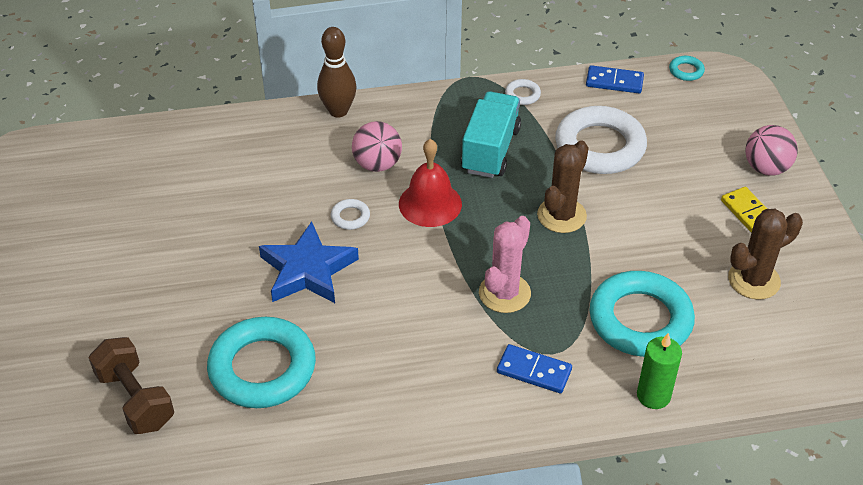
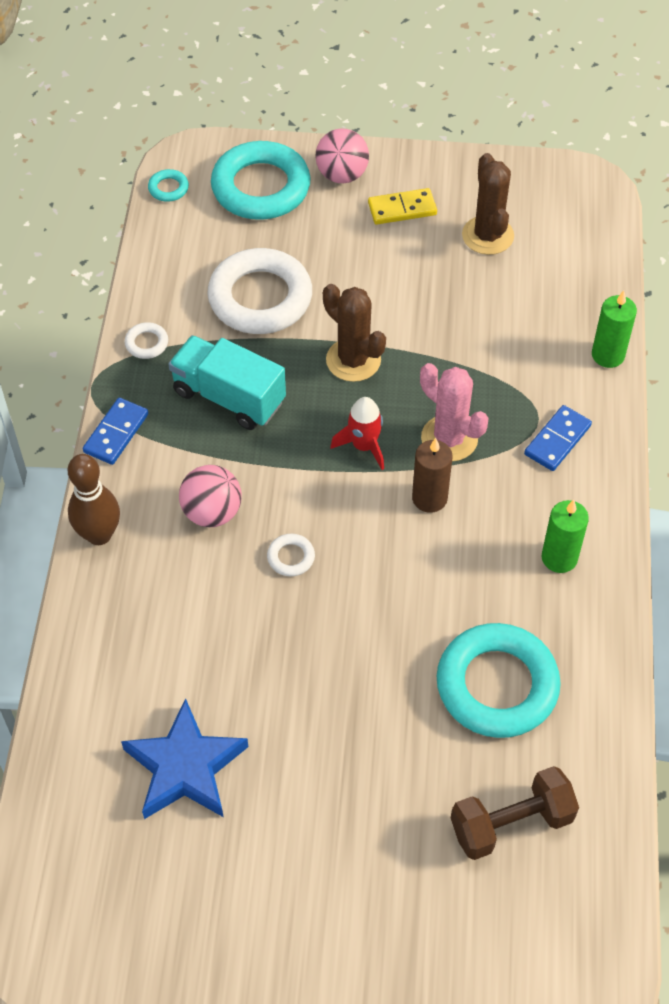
camera: 75 degrees left, 10 degrees up
blue star [259,221,359,303] -> blue star moved to [121,698,248,819]
red bell [399,139,462,227] -> none
blue domino [586,65,644,94] -> blue domino moved to [83,398,148,465]
turquoise ring [589,271,695,357] -> turquoise ring moved to [211,141,311,220]
none -> red rocket [330,397,384,470]
none -> brown candle [412,438,453,513]
none -> green candle [542,500,589,573]

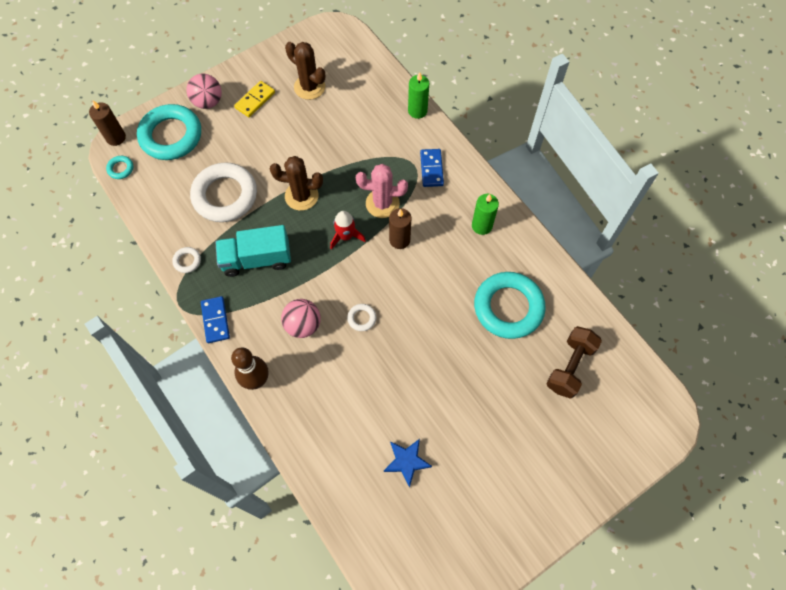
camera: 40 degrees left, 10 degrees up
blue star [121,698,248,819] -> blue star [384,439,432,488], size x0.63
none -> brown candle [89,101,126,146]

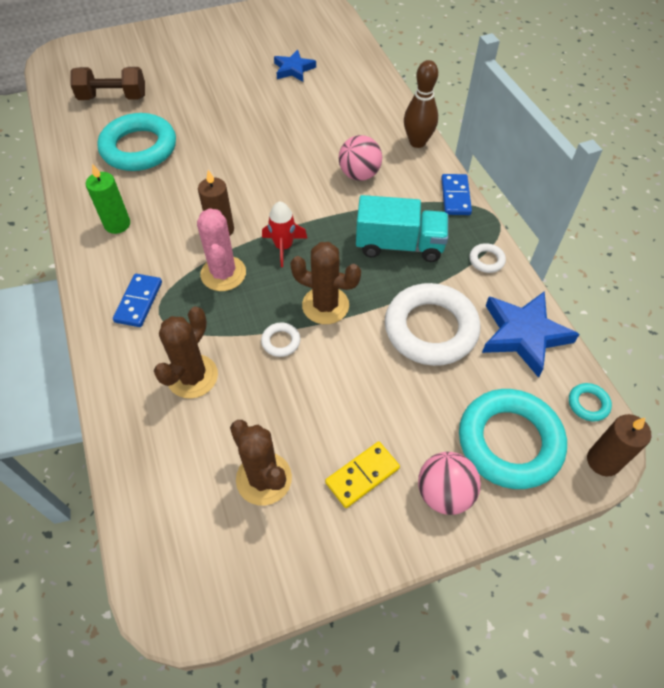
camera: 165 degrees left, 10 degrees down
white ring [347,304,376,331] -> white ring moved to [261,322,300,357]
pink cactus [356,164,408,218] -> pink cactus turned 60 degrees clockwise [197,208,246,291]
green candle [408,72,429,119] -> none
brown dumbbell [546,326,602,399] -> brown dumbbell turned 45 degrees clockwise [70,67,145,100]
none -> brown cactus [154,306,218,399]
none -> blue star [482,291,580,378]

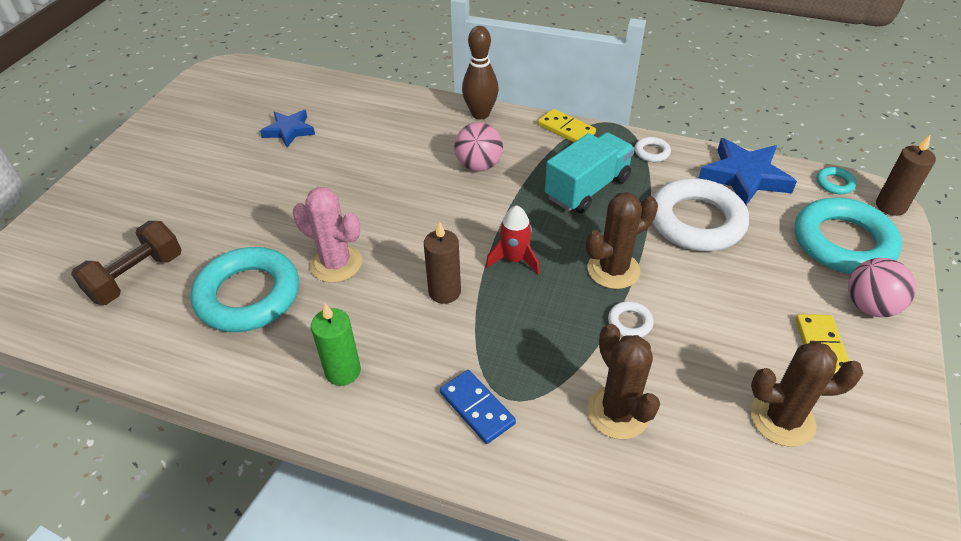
camera: 50 degrees left, 10 degrees down
pink cactus [197,208,246,291] -> pink cactus moved to [293,187,362,283]
blue domino [441,174,472,215] -> yellow domino [538,109,596,142]

